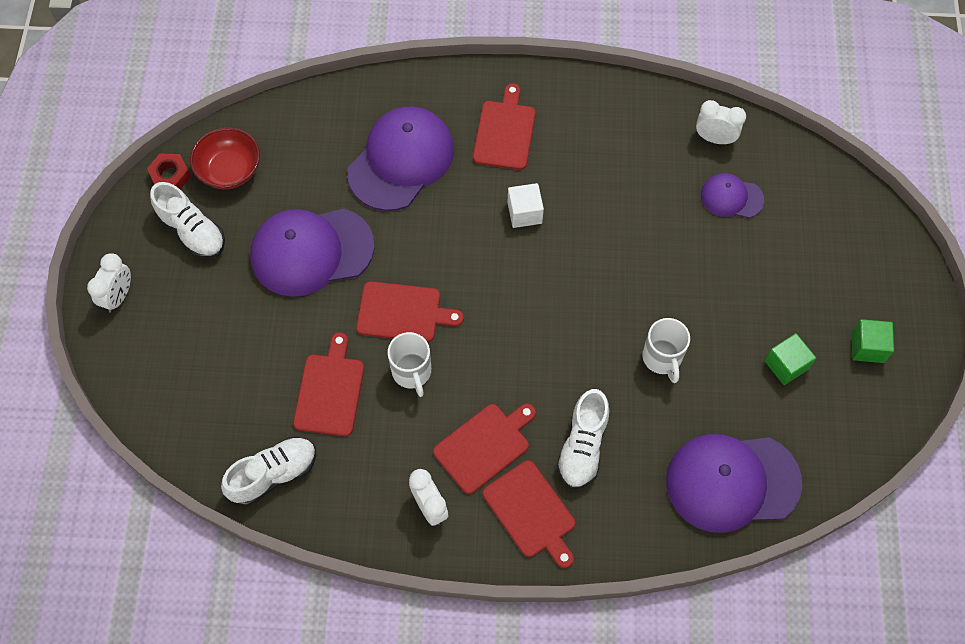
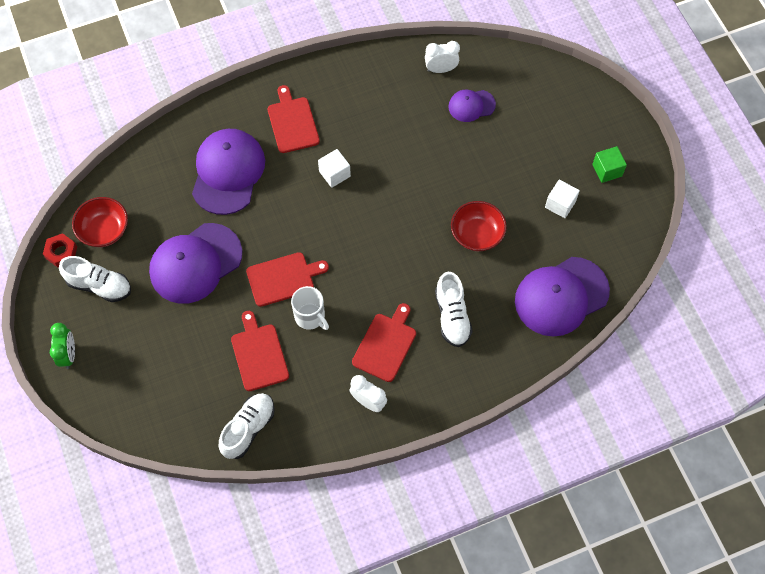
camera: 25 degrees left, 0 degrees up
white clock [87,253,131,313] -> green clock [50,323,75,369]
red cutting board [483,460,575,568] -> none
white mug [642,318,690,383] -> red bowl [451,201,507,251]
green cube [765,333,816,385] -> white cube [545,180,580,218]

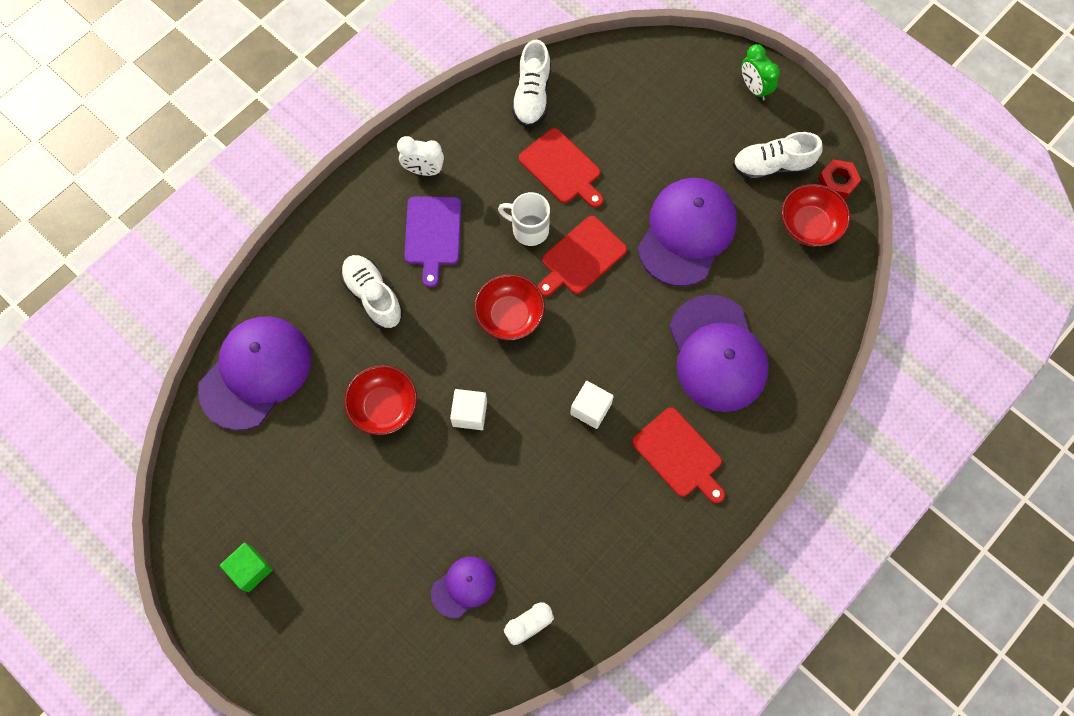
camera: 155 degrees right, 5 degrees up
red cutting board [352,303,416,382] -> purple cutting board [404,196,461,288]
white cube [545,180,580,218] -> white cube moved to [450,389,487,430]
none -> red bowl [474,274,545,340]

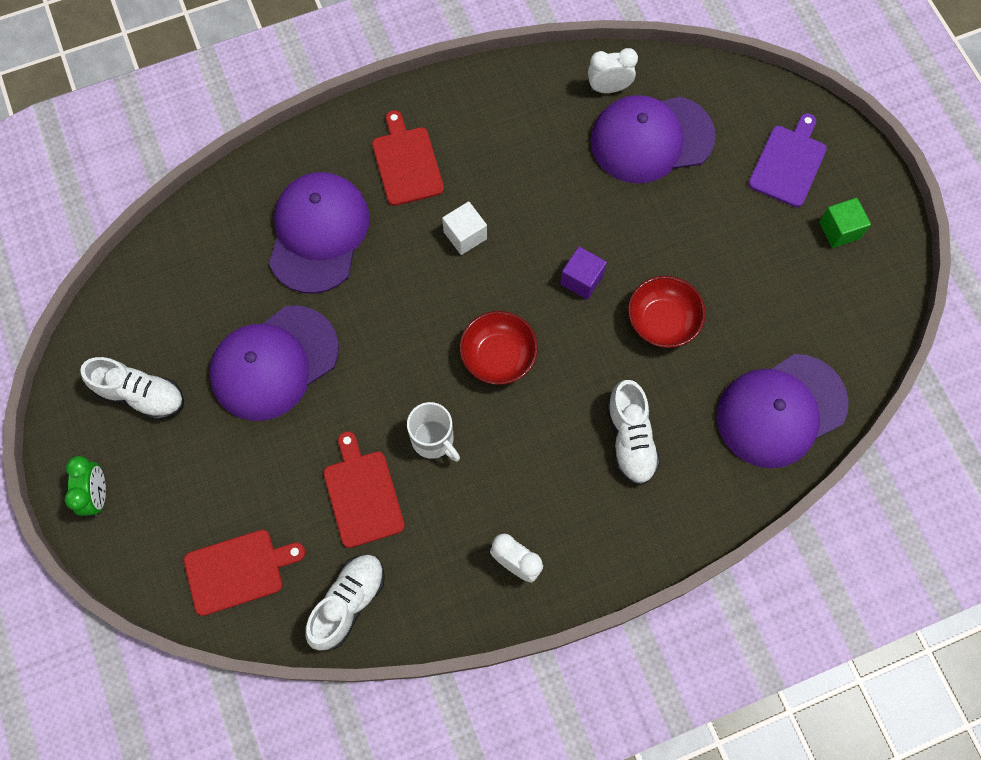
camera: 155 degrees left, 0 degrees up
purple cutting board [404,196,461,288] -> purple cutting board moved to [748,113,827,207]
purple cap [431,556,496,618] -> purple cap [590,95,716,183], size x1.92
white cube [450,389,487,430] -> purple cube [560,246,607,300]
red cutting board [538,216,627,297] -> red cutting board moved to [184,530,306,616]
red bowl [781,184,850,247] -> none
red nut [818,159,861,199] -> none

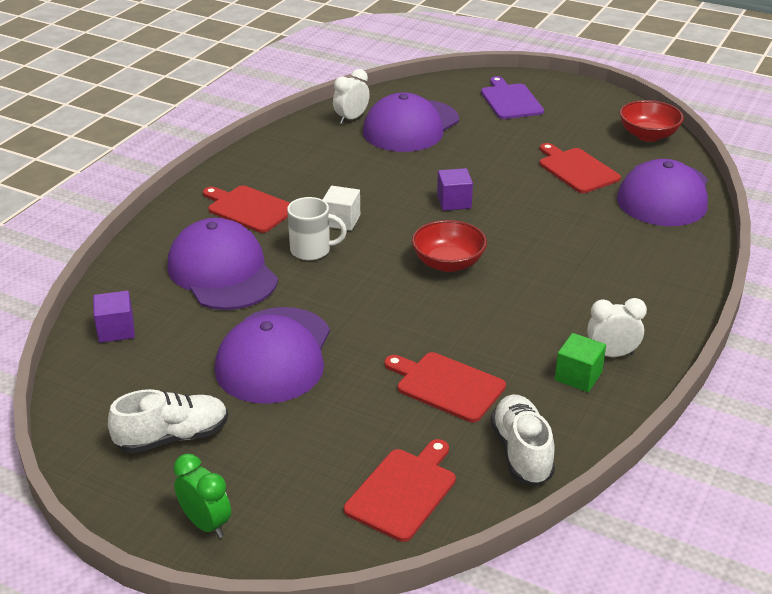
camera: 40 degrees left, 35 degrees down
white mug [407,402,460,462] -> white mug moved to [287,197,347,260]
white shoe [606,380,660,485] -> none
red bowl [628,276,706,348] -> red bowl moved to [619,100,684,142]
green cube [819,198,871,248] -> green cube moved to [555,333,606,392]
none -> purple cube [93,291,135,343]
none -> red cutting board [539,143,621,193]

